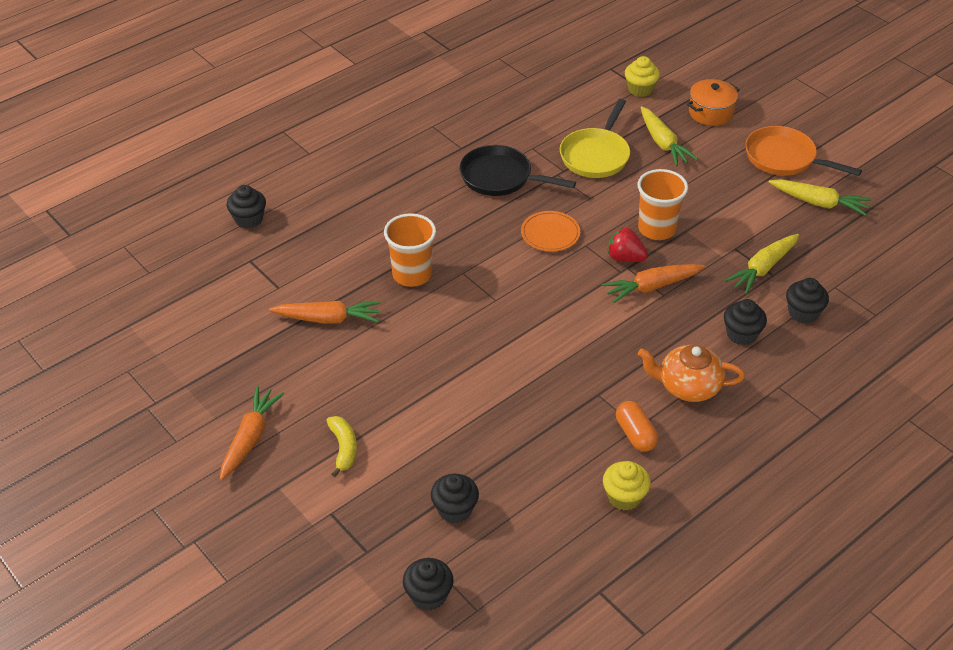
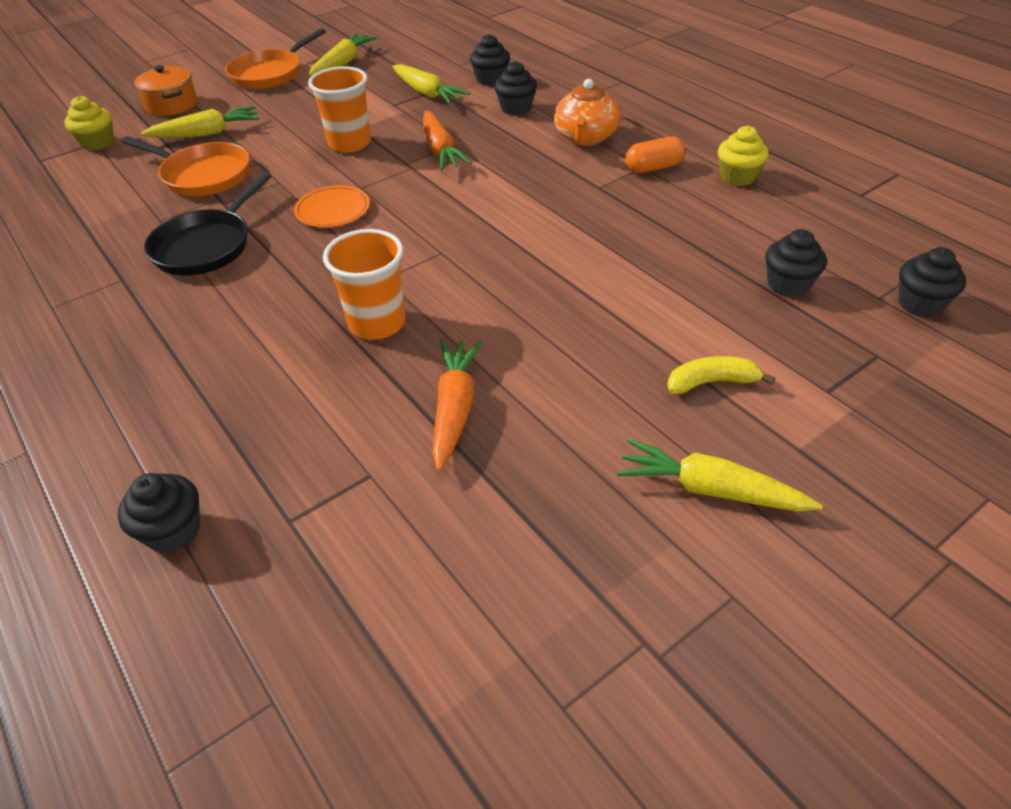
camera: 85 degrees left, 0 degrees up
orange carrot [220,386,284,480] -> yellow carrot [617,439,823,512]
yellow pan [560,99,630,178] -> orange pan [122,136,250,196]
red strawberry [608,227,648,262] -> none

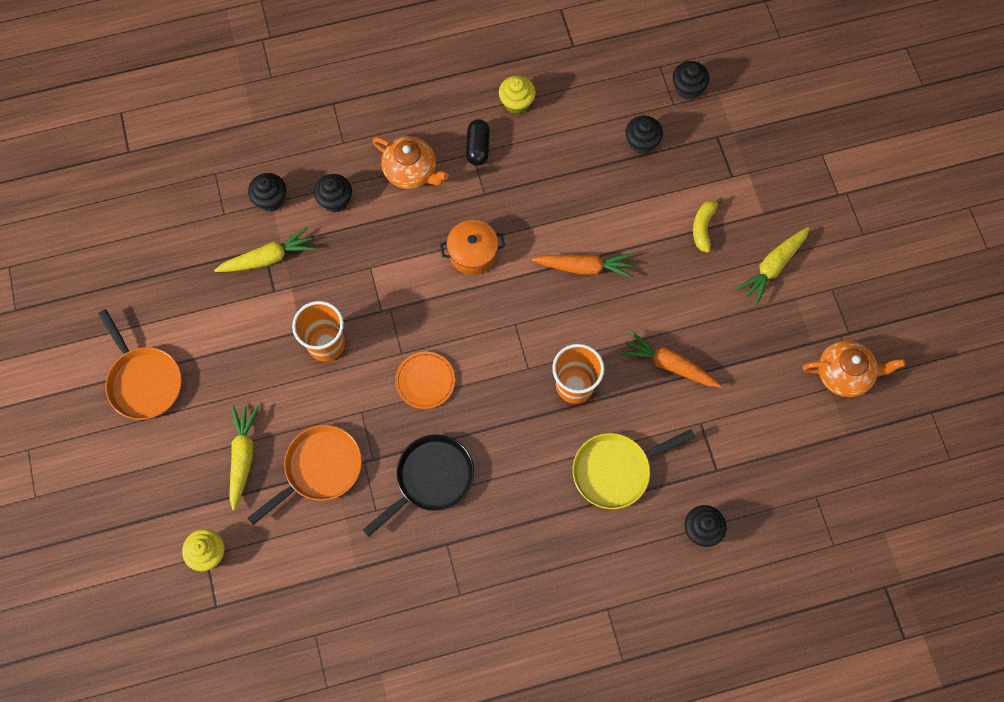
camera: 70 degrees left, 25 degrees up
orange pot [134,65,197,116] -> orange pot moved to [440,220,505,275]
black pan [144,172,272,276] -> black pan turned 90 degrees counterclockwise [363,434,474,536]
yellow carrot [309,33,377,76] -> none
orange carrot [423,111,472,170] -> orange carrot moved to [532,253,633,278]
orange capsule [625,137,685,173] -> black capsule [466,119,490,166]
none -> yellow pan [573,429,695,509]
none -> orange teapot [803,340,905,397]

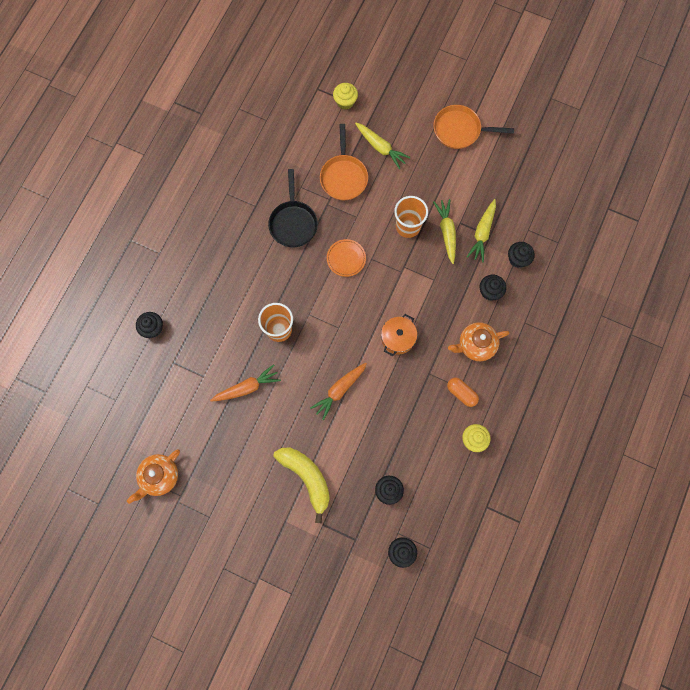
camera: 130 degrees right, 5 degrees up
black capsule [466,119,490,166] -> orange capsule [447,378,479,407]
yellow pan [573,429,695,509] -> none
yellow banana [693,198,723,253] -> yellow banana [274,448,330,524], size x1.84
yellow carrot [736,227,810,305] -> yellow carrot moved to [433,199,456,264]

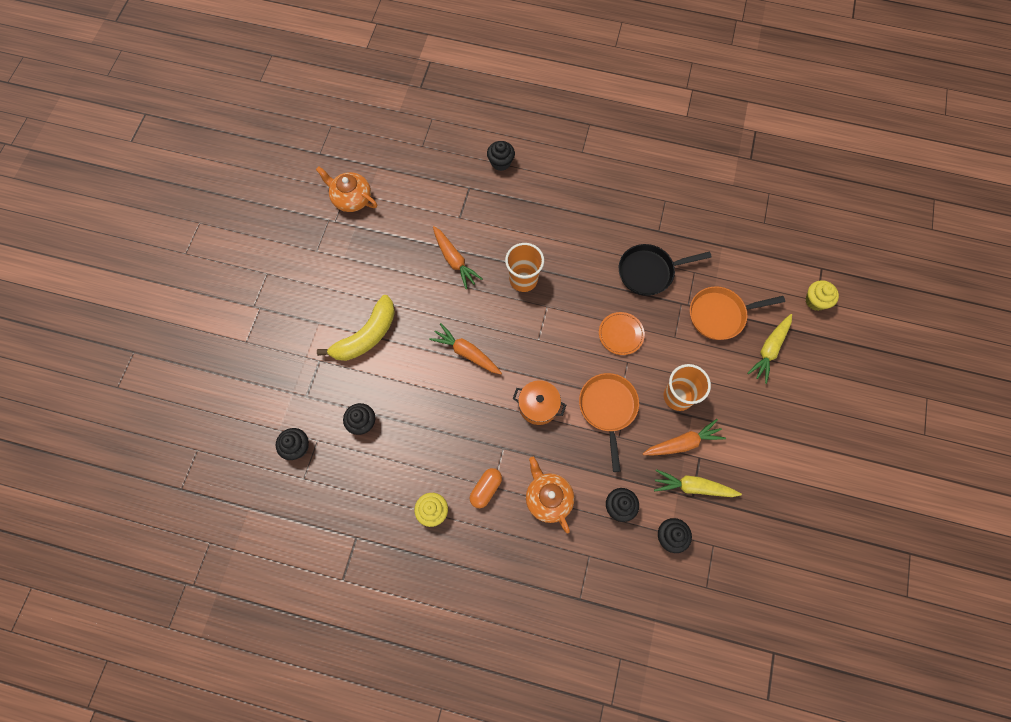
camera: 80 degrees right, 5 degrees down
orange pan [433,105,514,149] -> orange pan moved to [579,373,639,472]
yellow carrot [433,199,456,264] -> orange carrot [643,419,726,455]

